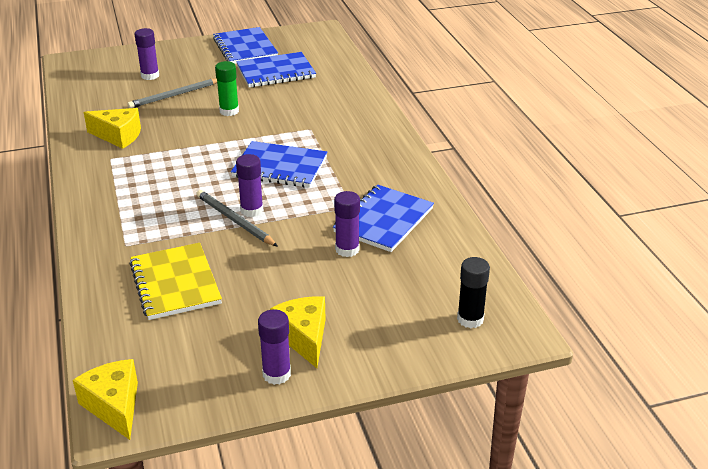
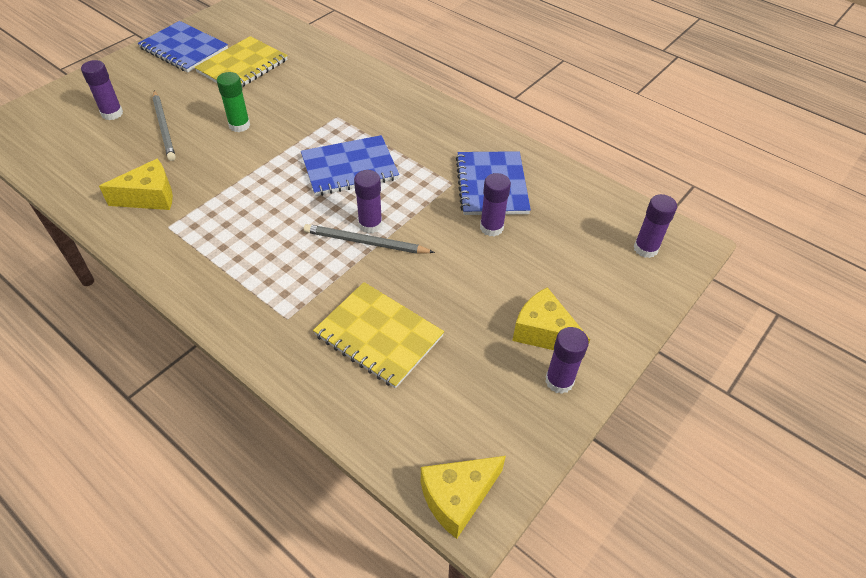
camera: 35 degrees left, 15 degrees up
yellow cheese [73,359,138,440] -> yellow cheese turned 60 degrees counterclockwise [421,456,506,539]
grey pencil [127,78,217,108] -> grey pencil turned 45 degrees counterclockwise [152,90,176,161]
blue notebook [236,52,316,87] -> yellow notebook [194,36,288,87]
black glue stick [457,257,490,328] -> purple glue stick [634,194,677,258]

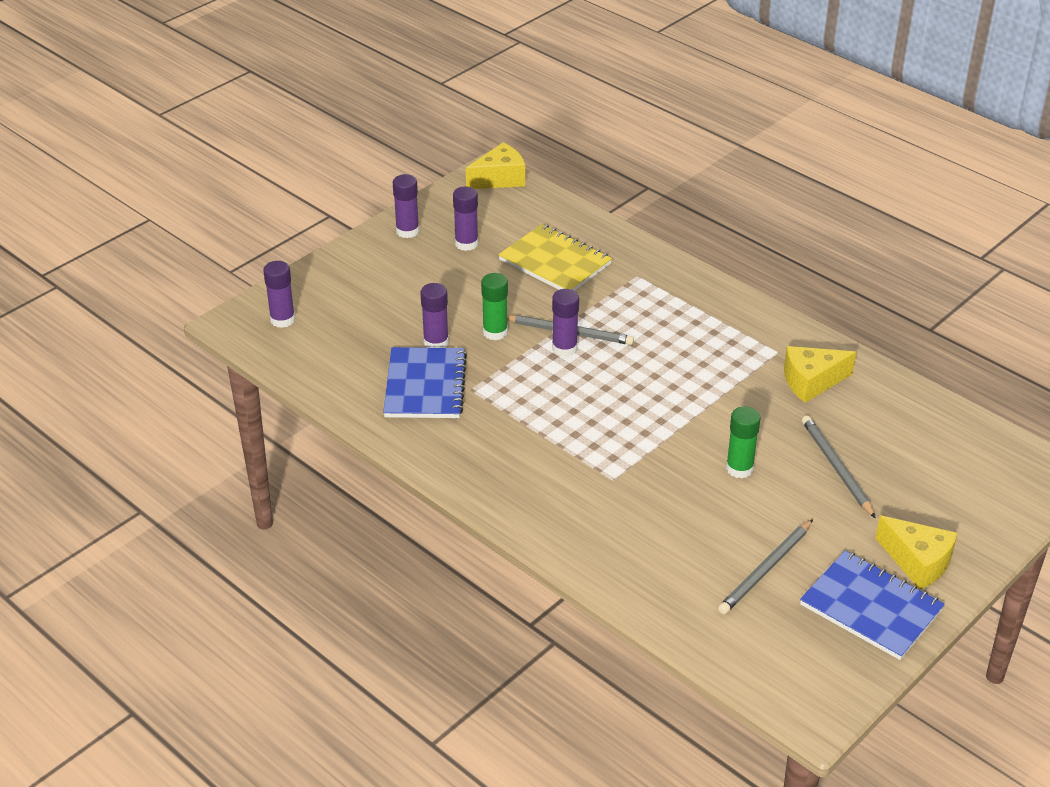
camera: 175 degrees left, 10 degrees down
purple glue stick [81,60,123,120] -> purple glue stick moved to [453,186,478,251]
yellow notebook [194,36,288,87] -> grey pencil [718,519,813,614]
blue notebook [301,135,399,196] -> none
yellow cheese [512,287,590,350] -> yellow cheese moved to [875,515,957,590]
none -> green glue stick [481,273,508,341]

